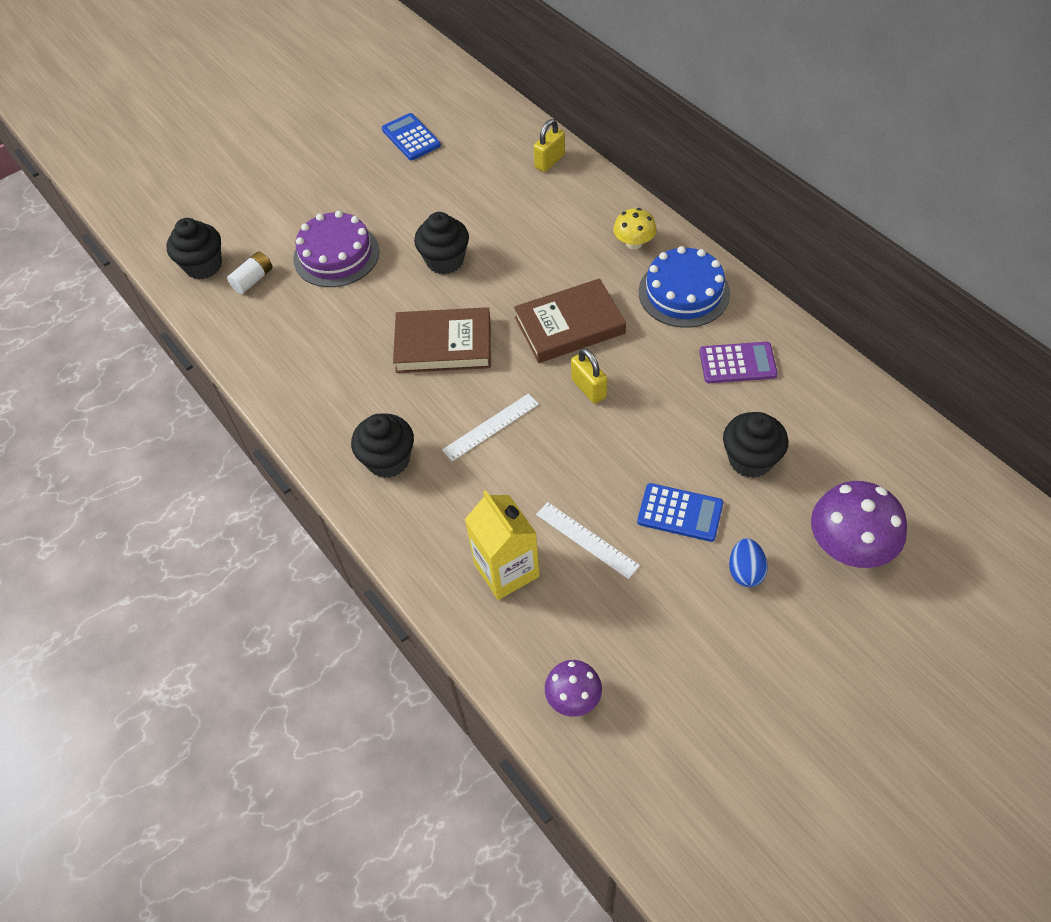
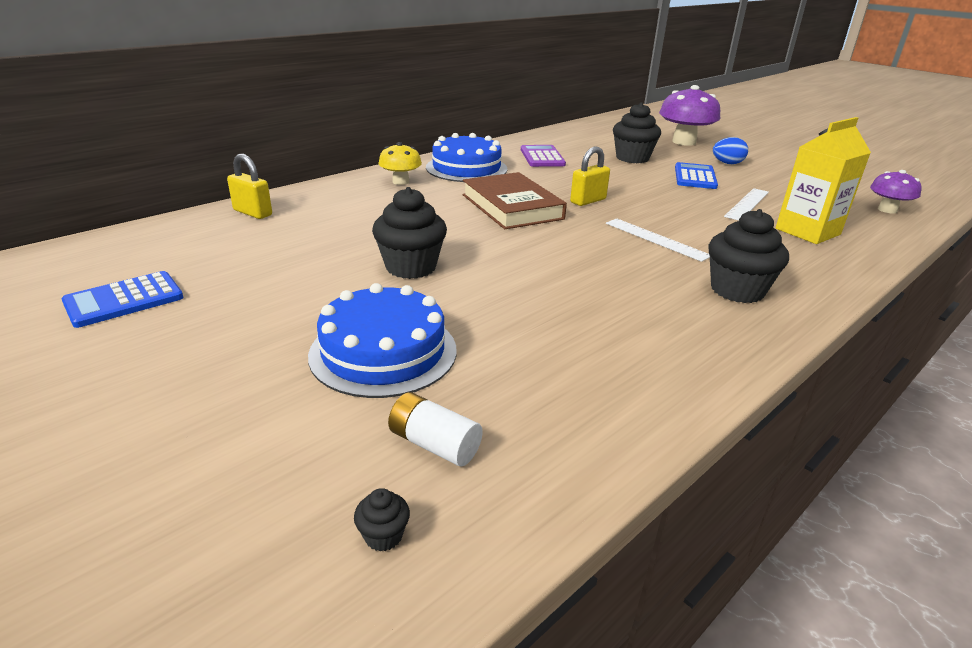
camera: 100 degrees left, 25 degrees down
black cupcake [166,218,222,280] -> black cupcake [354,488,410,552], size x0.42
purple cake [293,211,379,287] -> blue cake [308,283,457,398]
brown book [393,307,491,373] -> none

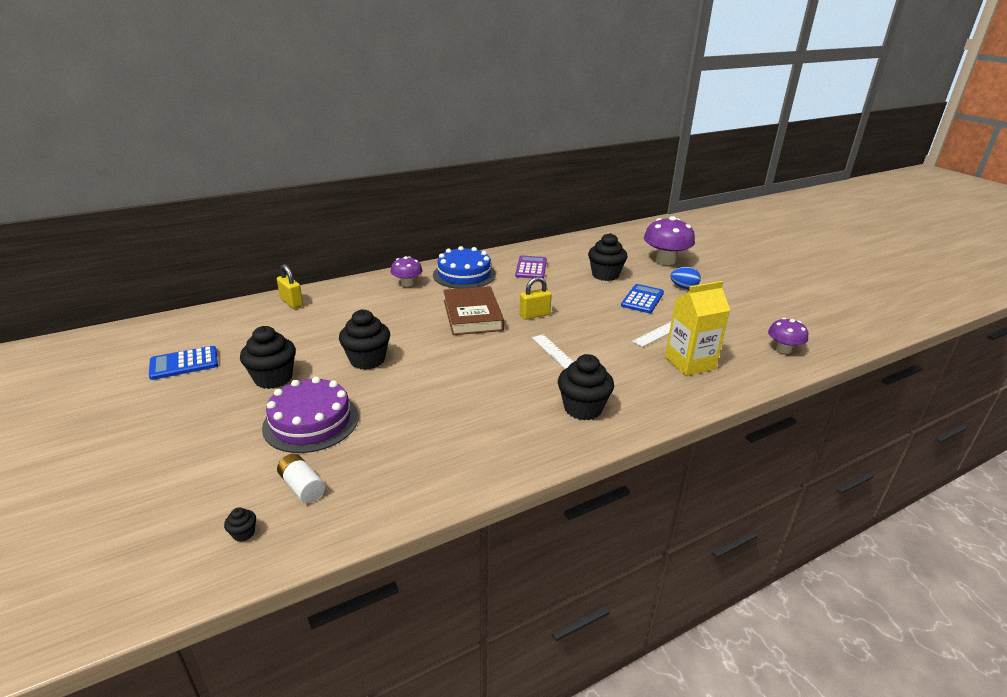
camera: 15 degrees right, 0 degrees up
blue cake [308,283,457,398] -> purple cake [262,376,359,453]
yellow mushroom [378,142,422,185] -> purple mushroom [390,256,423,287]
none -> black cupcake [240,326,296,389]

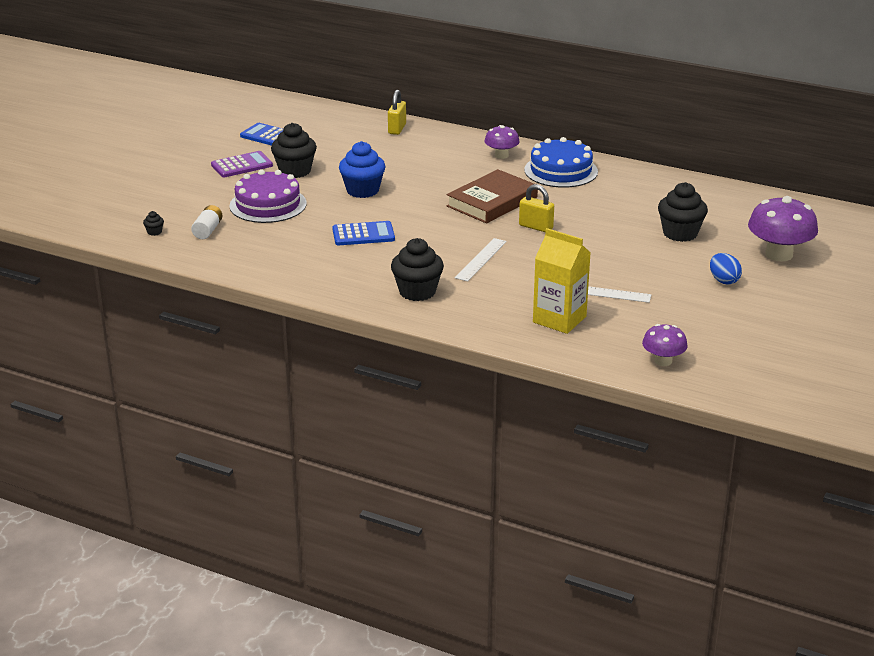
camera: 55 degrees right, 0 degrees up
black cupcake [339,309,390,370] -> blue cupcake [339,141,386,198]
purple calculator [515,256,547,278] -> purple calculator moved to [211,151,273,177]
blue calculator [621,284,664,313] -> blue calculator moved to [332,221,395,246]

